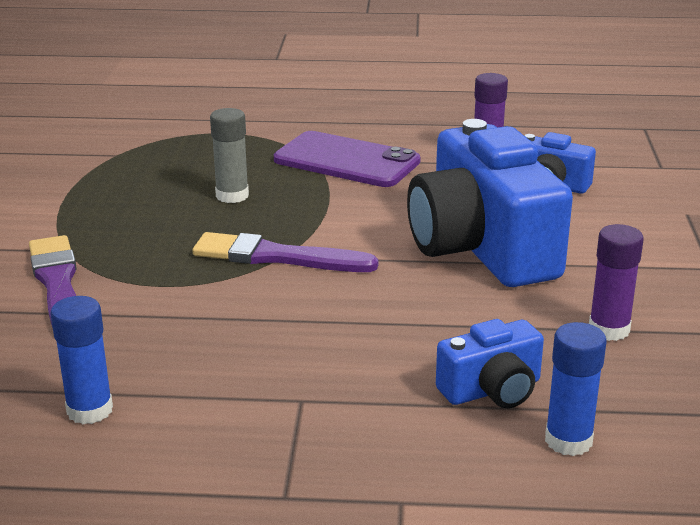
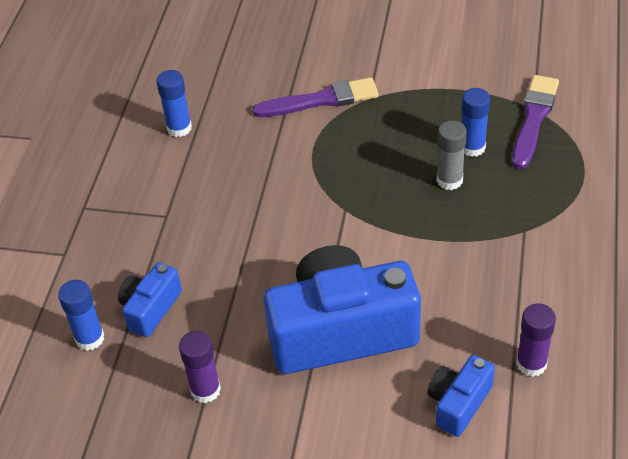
camera: 100 degrees right, 20 degrees up
purple brush [192,232,378,272] -> purple brush moved to [512,75,559,169]
purple phone [274,131,420,187] -> none
blue camera [436,319,544,408] -> blue camera turned 45 degrees clockwise [118,262,182,337]
none -> blue glue stick [462,88,490,157]

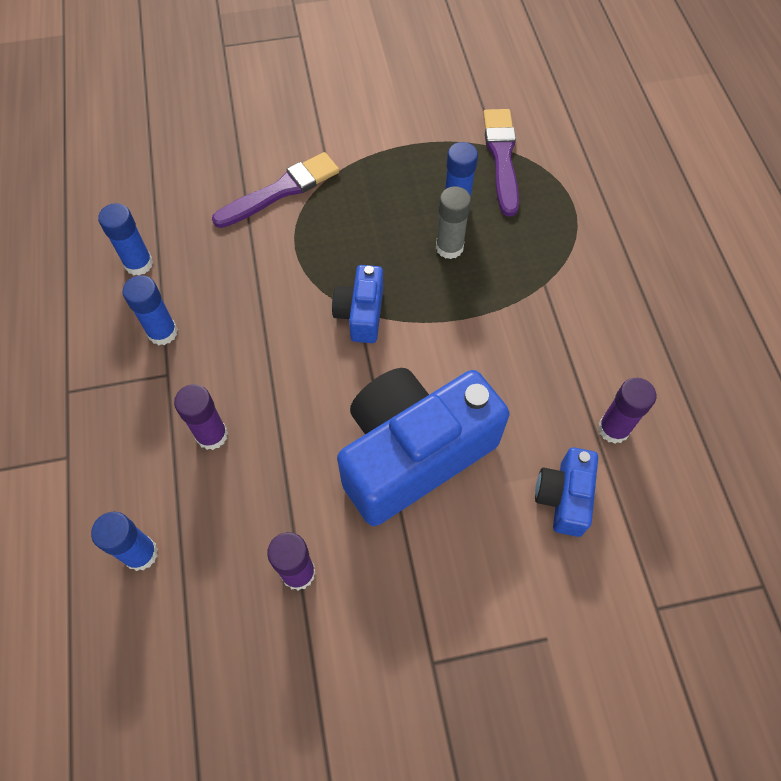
camera: 25 degrees left, 15 degrees up
blue camera [118,262,182,337] -> blue camera moved to [332,265,383,343]
none -> blue glue stick [122,275,178,345]
none -> purple glue stick [174,384,228,450]

